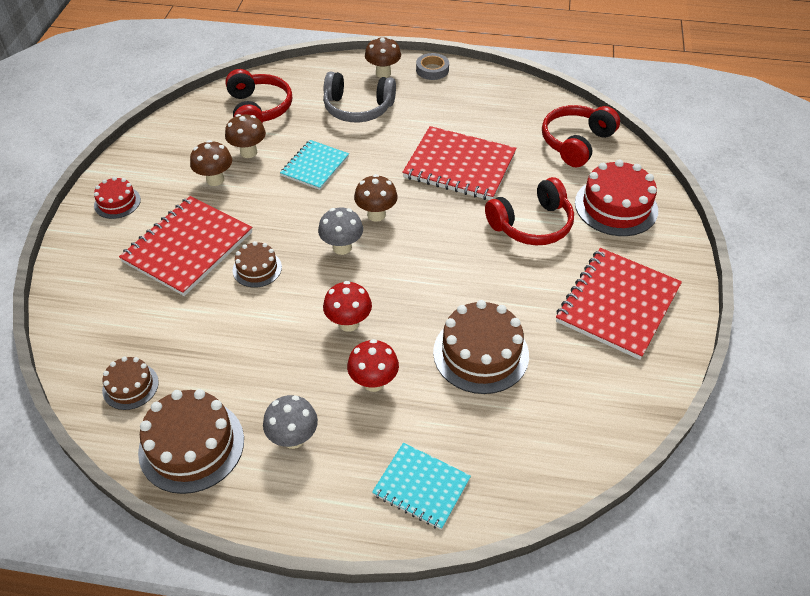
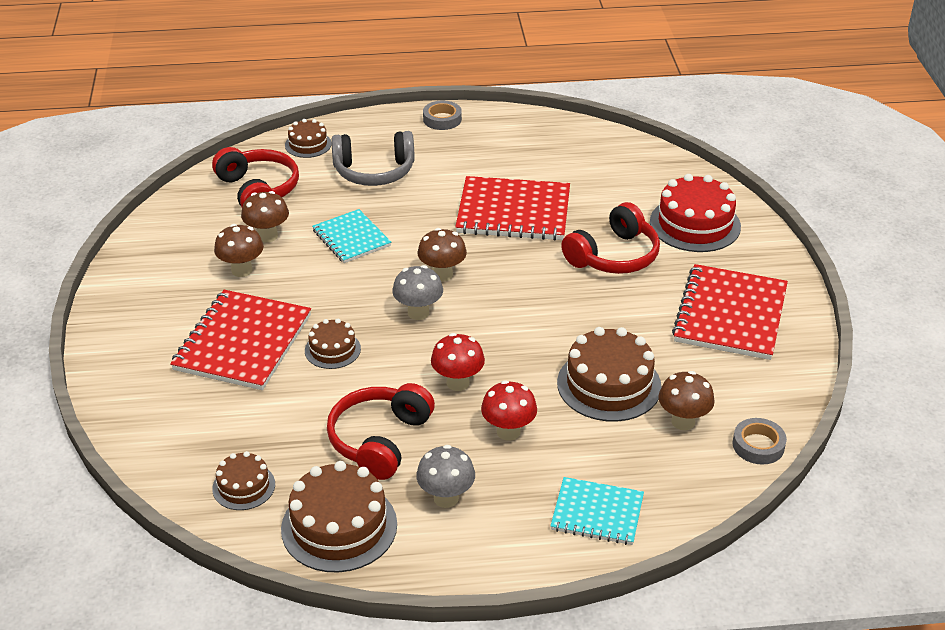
camera: 15 degrees left, 10 degrees down
red cake [94,177,141,219] -> none
turquoise notebook [280,140,349,190] -> turquoise notebook turned 45 degrees counterclockwise [312,209,391,263]
brown mushroom [365,37,401,78] -> brown mushroom moved to [658,371,715,430]
red headphones [542,105,620,167] -> red headphones moved to [327,383,435,480]
none -> brown cake [285,119,332,158]
none -> grey tape [733,418,787,465]

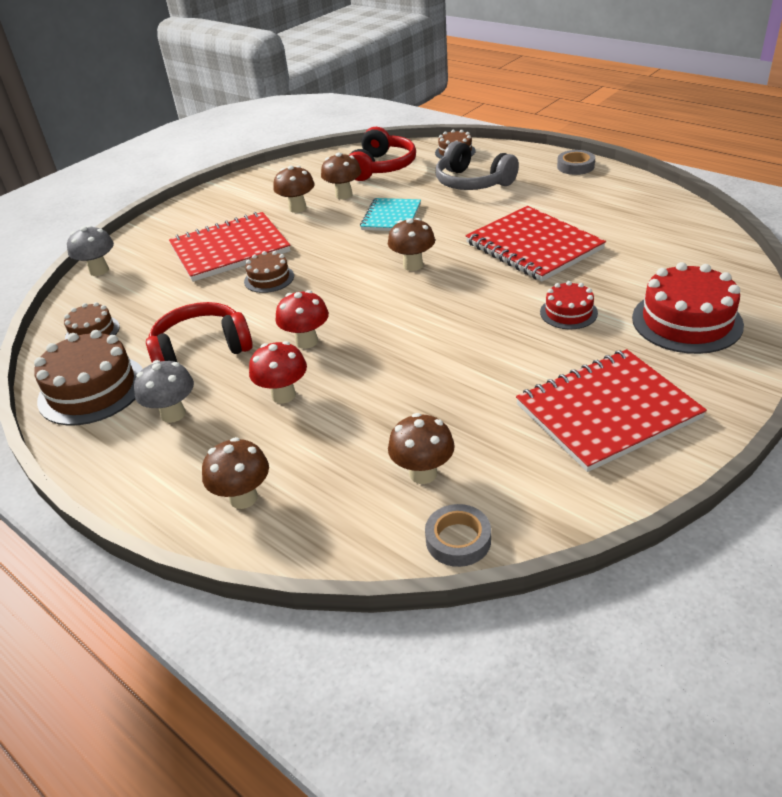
camera: 50 degrees right, 0 degrees up
grey mushroom [392,265,443,320] -> grey mushroom moved to [67,226,114,276]
turquoise notebook [550,477,644,545] -> brown mushroom [202,437,269,509]
brown cake [557,327,661,422] -> none
red headphones [561,202,660,274] -> red cake [540,281,598,329]

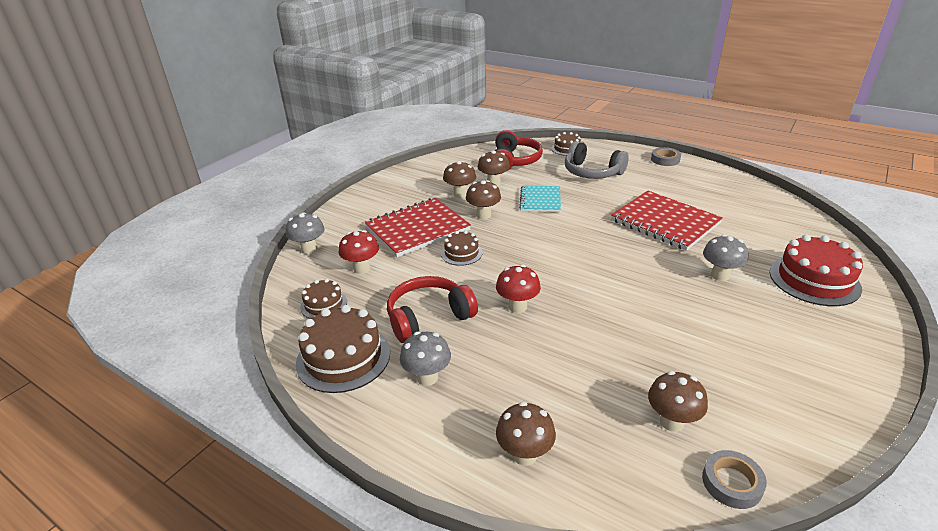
camera: 10 degrees left, 5 degrees down
red mushroom [249,341,307,404] -> red mushroom moved to [339,230,379,274]
brown mushroom [388,218,435,271] -> brown mushroom moved to [466,180,501,219]
red notebook [516,349,707,472] -> none
red cake [540,281,598,329] -> grey mushroom [703,235,748,281]

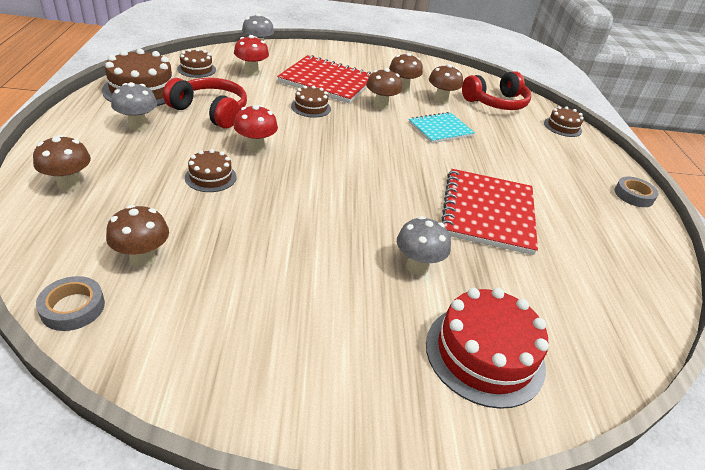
camera: 50 degrees right, 5 degrees up
grey headphones [565,141,629,179] -> none
none -> brown cake [185,149,236,192]

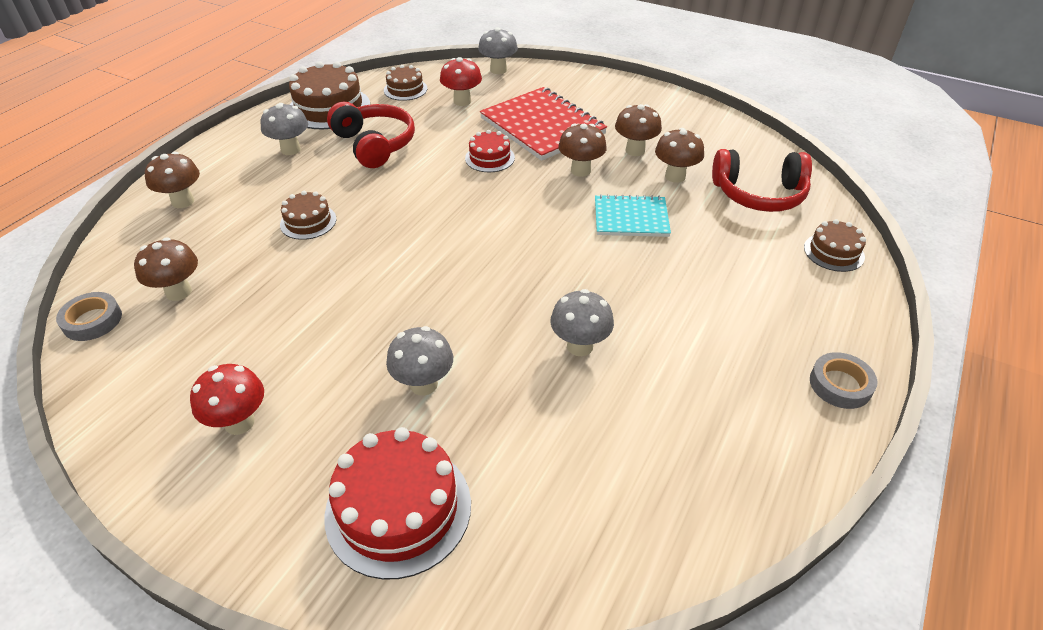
camera: 35 degrees right, 5 degrees up
red mushroom [234,105,278,153] -> red mushroom moved to [190,364,264,435]
brown cake [291,85,331,118] -> red cake [465,130,515,172]
red notebook [442,169,538,255] -> grey mushroom [550,289,614,356]

